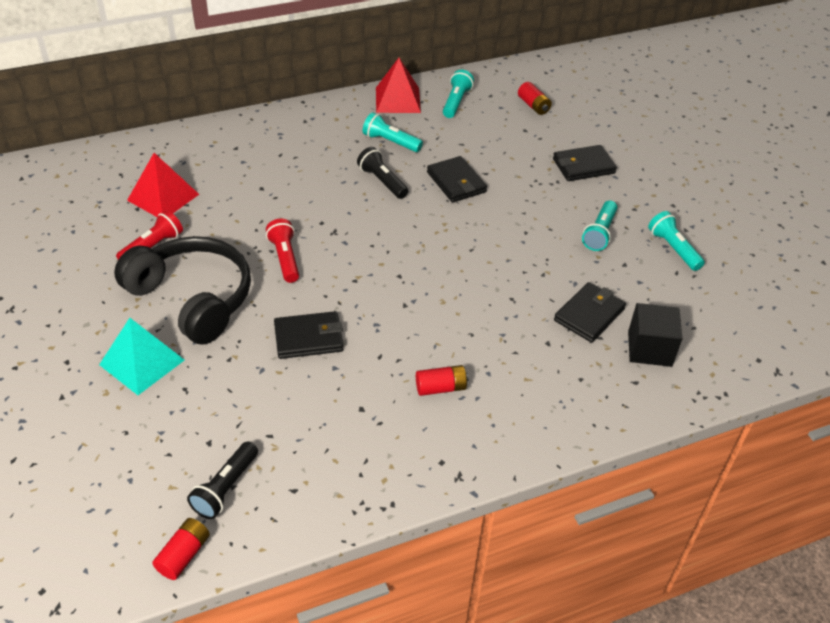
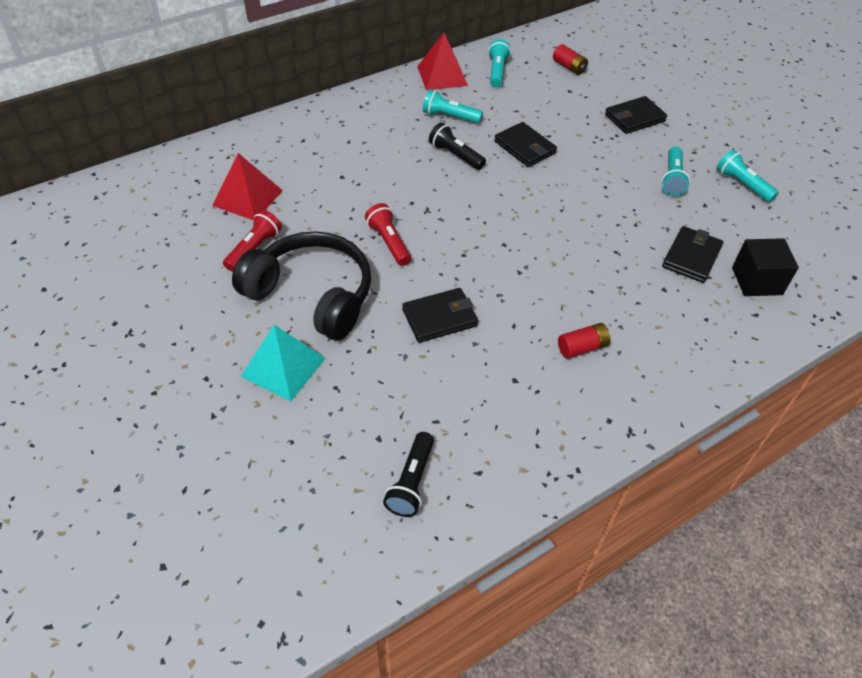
camera: 10 degrees left, 5 degrees up
red battery [152,518,210,580] -> none

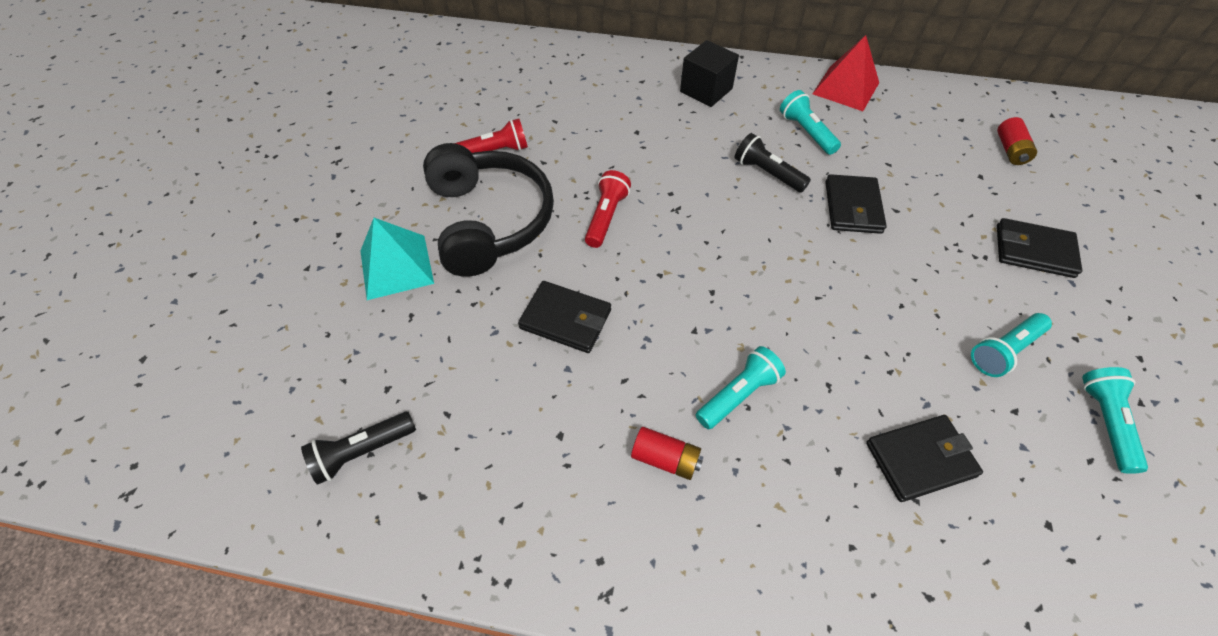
camera: 45 degrees right, 5 degrees up
red pyramid [212,153,283,221] -> none
black flashlight [429,122,486,170] -> black flashlight turned 45 degrees counterclockwise [735,133,811,193]
turquoise flashlight [488,39,511,88] -> turquoise flashlight moved to [696,346,786,430]
black cube [732,238,799,296] -> black cube moved to [680,40,739,107]

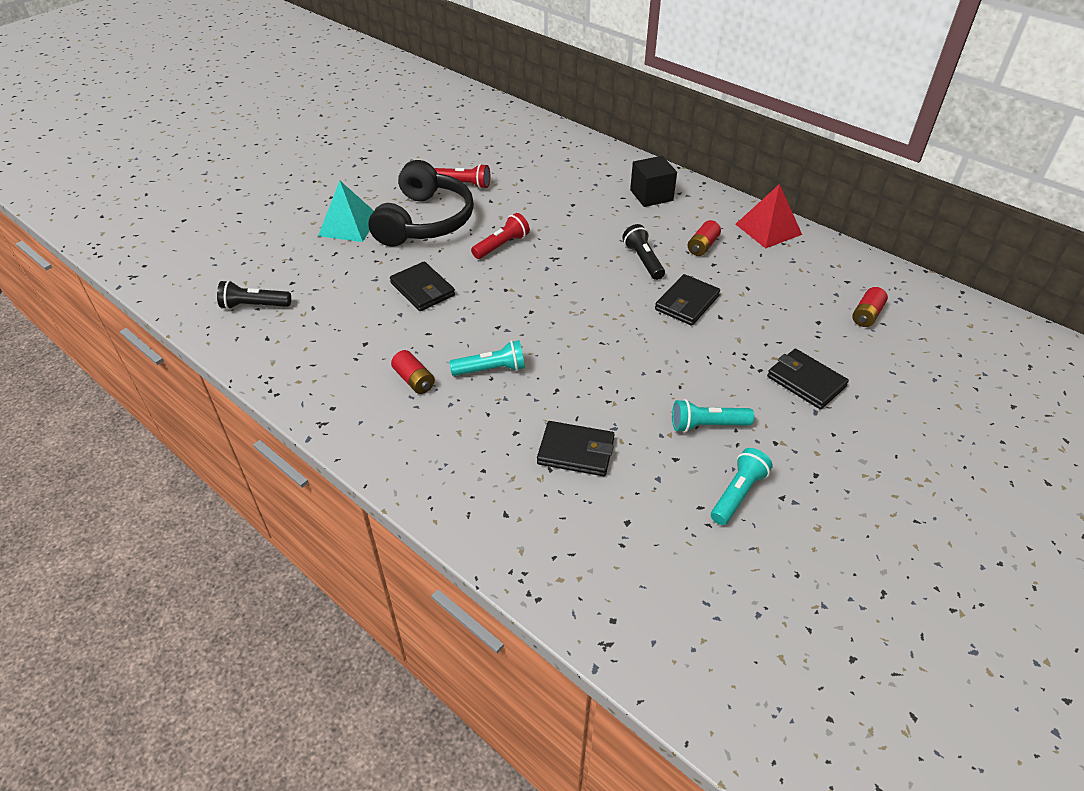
camera: 30 degrees right, 10 degrees down
turquoise flashlight [780,90,841,155] -> red battery [688,220,721,256]

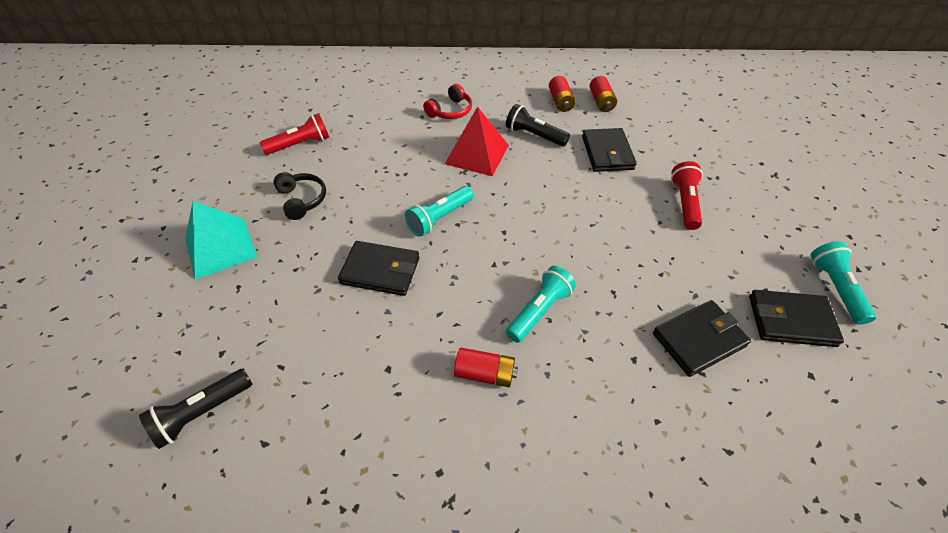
camera: 40 degrees left, 5 degrees up
black headphones [368,160,474,247] -> black headphones [273,172,326,220], size x0.44
red flashlight [471,213,530,259] -> red flashlight moved to [671,161,703,230]
black cube [630,156,677,207] -> none
turquoise flashlight [672,399,754,432] -> turquoise flashlight moved to [405,186,473,236]
red pyramid [736,184,802,249] -> red pyramid moved to [445,106,509,176]
black wallet [767,349,849,409] -> black wallet moved to [749,290,844,347]
red battery [852,287,888,327] -> red battery moved to [590,76,617,112]
none -> red headphones [423,84,472,119]

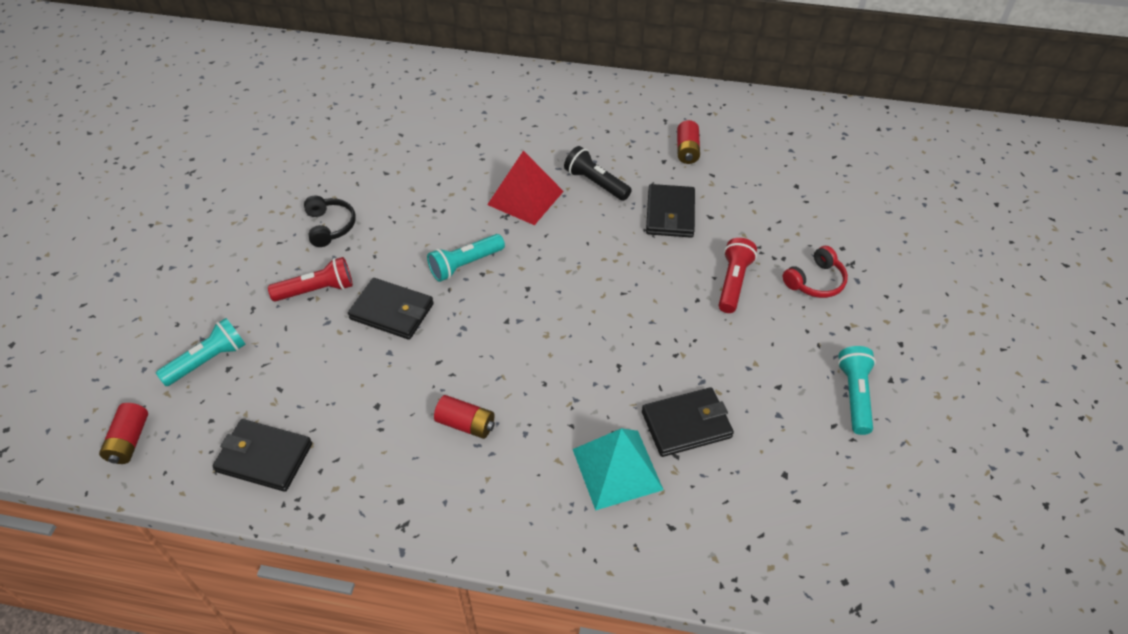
camera: 10 degrees right, 0 degrees up
black flashlight [139,369,252,449] -> none
turquoise pyramid [185,201,257,280] -> turquoise pyramid moved to [573,428,663,511]
red flashlight [260,113,329,155] -> red flashlight moved to [268,257,353,302]
red headphones [423,84,472,119] -> red headphones moved to [782,246,848,298]
turquoise flashlight [506,266,576,343] -> turquoise flashlight moved to [156,318,246,386]
red battery [549,76,576,112] -> red battery moved to [99,403,148,464]
black wallet [749,290,844,347] -> black wallet moved to [213,419,312,492]

